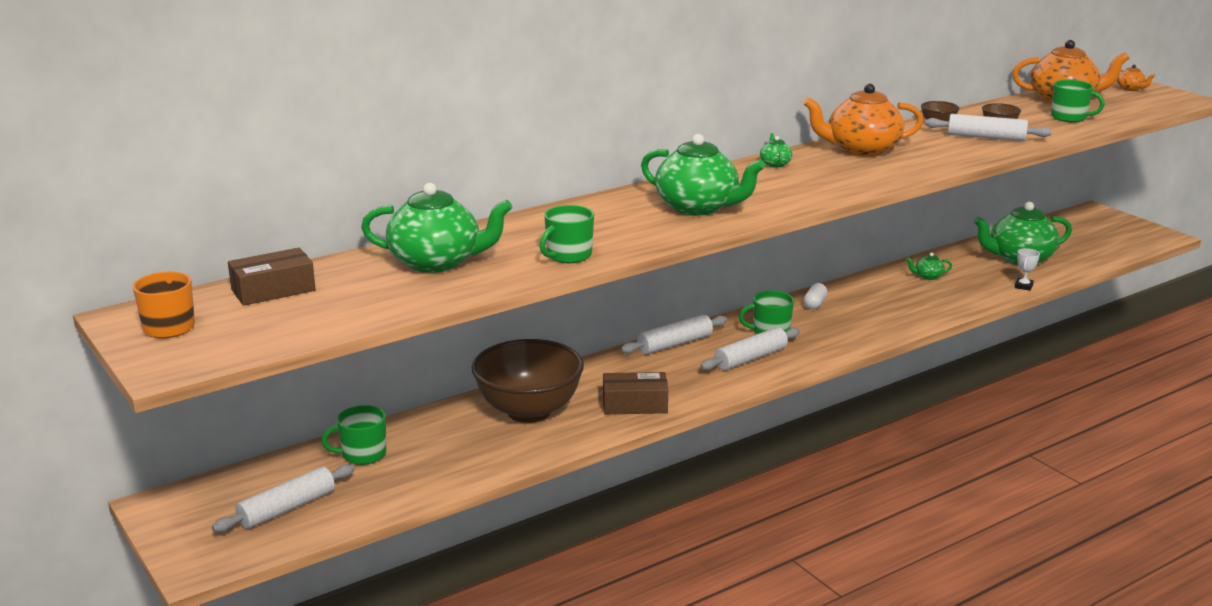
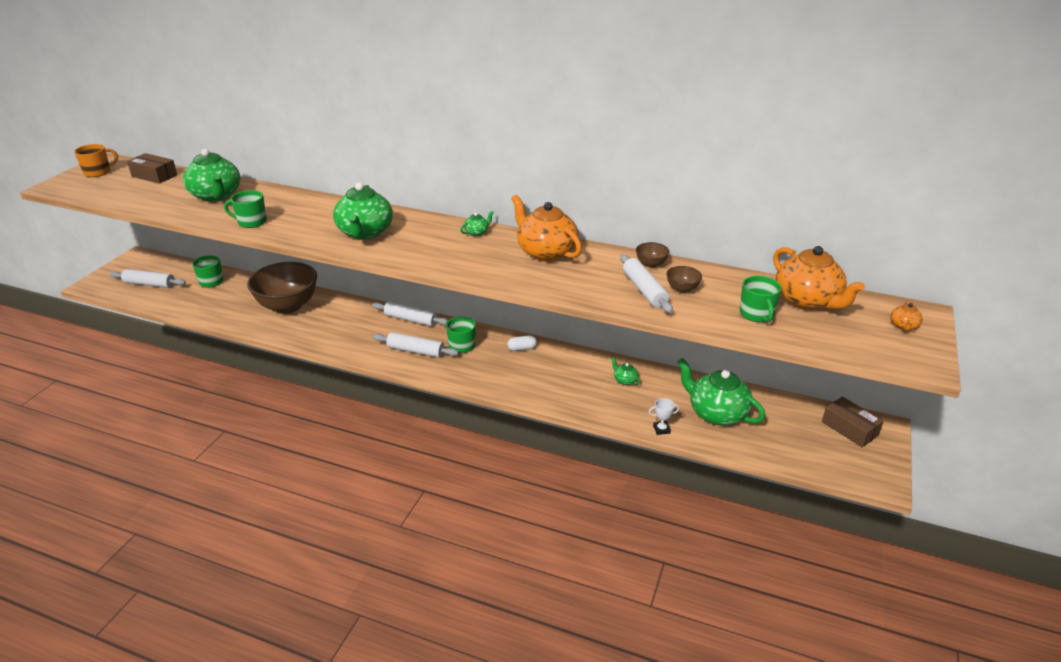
camera: 55 degrees right, 10 degrees up
brown box [603,372,668,415] -> brown box moved to [822,396,884,447]

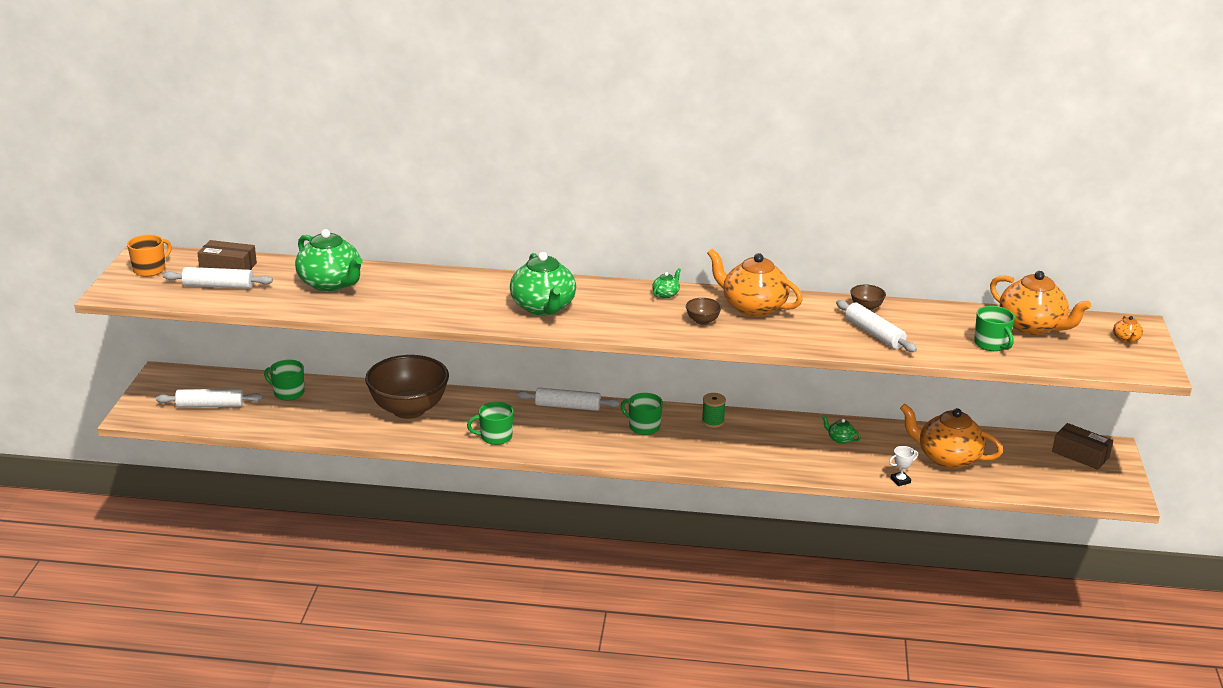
camera: 15 degrees left, 5 degrees down
green mug [224,190,267,228] -> green mug moved to [467,402,514,445]
white rolling pin [373,332,459,358] -> white rolling pin moved to [163,267,273,289]
white capsule [507,335,537,351] -> green spool [702,393,726,428]
brown bowl [666,266,702,293] -> brown bowl moved to [686,298,722,325]
green teapot [677,358,765,425] -> orange teapot [900,404,1003,469]

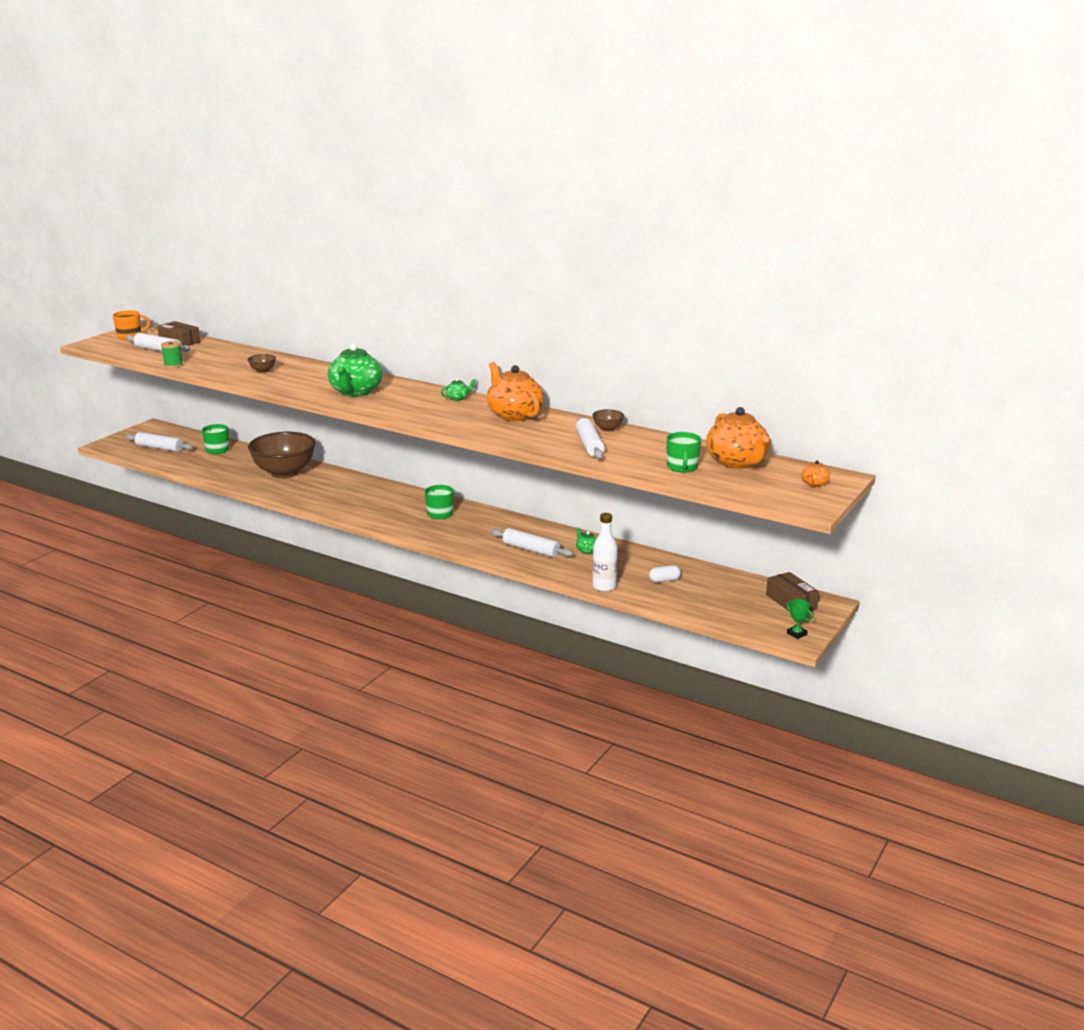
camera: 25 degrees right, 5 degrees down
green teapot [295,229,363,291] -> none
green mug [467,402,514,445] -> none
white rolling pin [516,388,620,411] -> white rolling pin moved to [491,528,573,557]
brown bowl [686,298,722,325] -> brown bowl moved to [248,354,276,373]
green spool [702,393,726,428] -> green spool moved to [161,341,183,368]
white trophy [889,446,918,486] -> white bottle [592,513,618,592]
orange teapot [900,404,1003,469] -> white capsule [649,565,681,582]
none -> green trophy [787,599,812,639]

